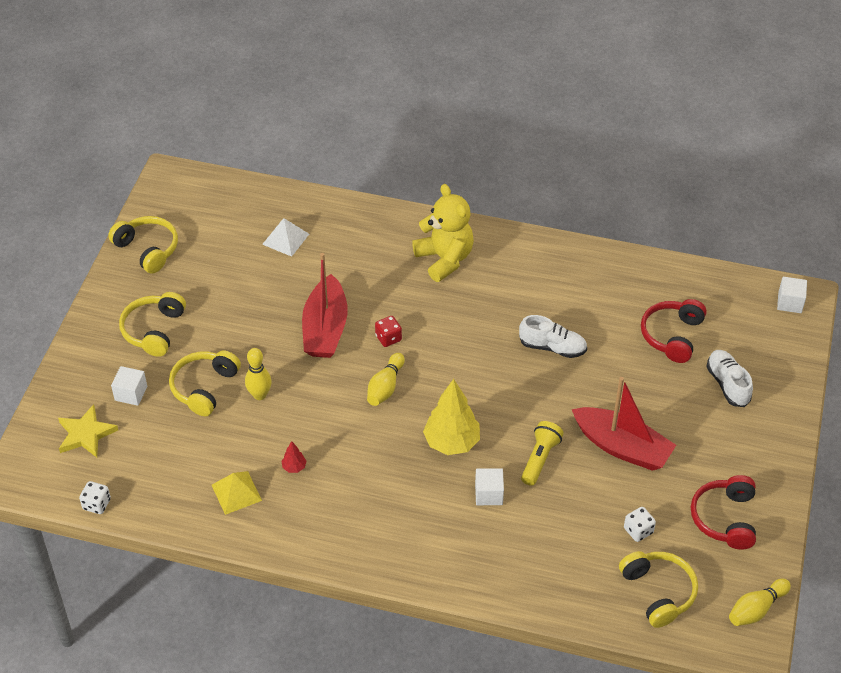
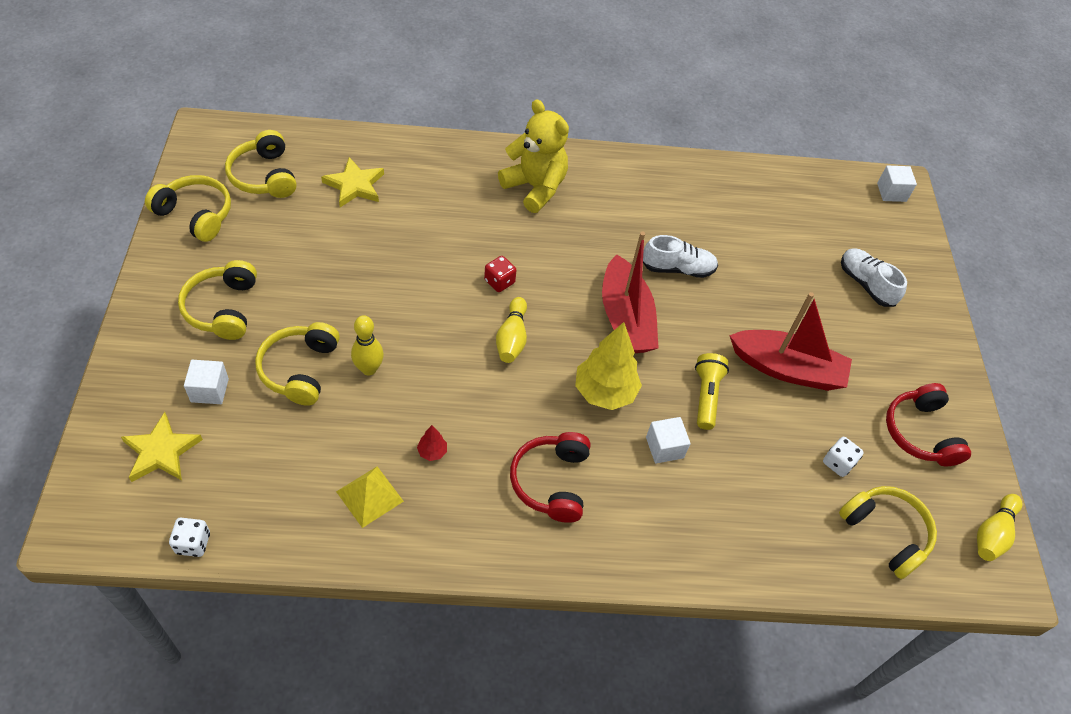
camera: 20 degrees left, 5 degrees up
white pyramid [262,218,309,257] -> yellow star [321,157,384,207]
red boat [302,253,348,358] -> red boat moved to [602,231,659,353]
red headphones [641,299,707,363] -> red headphones moved to [510,432,590,523]
none -> yellow headphones [225,130,297,198]

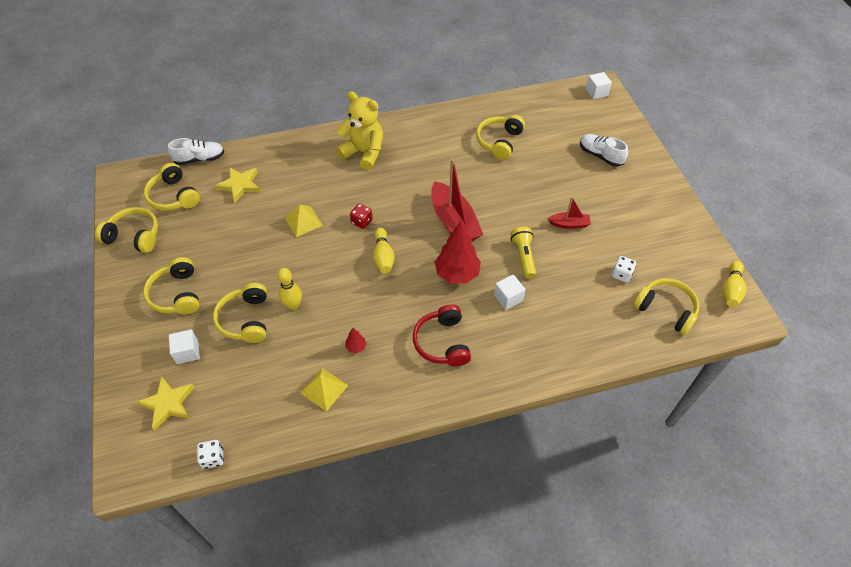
camera: 10 degrees left, 0 degrees up
yellow tree [575,322,642,410] -> red tree [435,221,481,284]
white shoe [643,235,718,278] -> white shoe moved to [168,138,224,165]
red boat [729,292,852,391] -> red boat [548,197,591,229], size x0.51
red headphones [886,383,971,466] -> none
none -> yellow pyramid [285,205,323,237]
none -> yellow headphones [476,115,525,160]

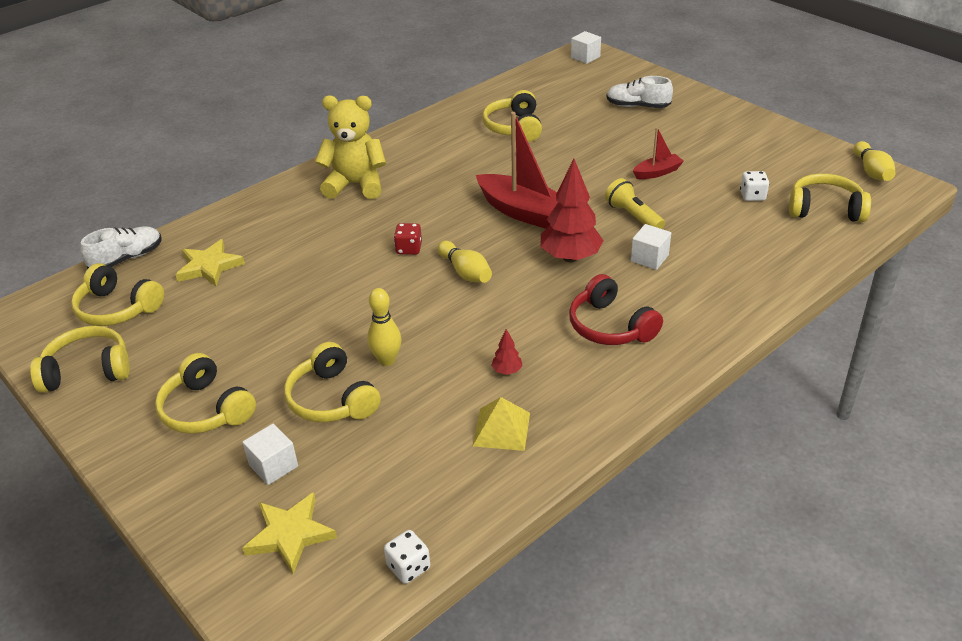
camera: 25 degrees left, 15 degrees down
yellow pyramid [285,205,323,237] -> none

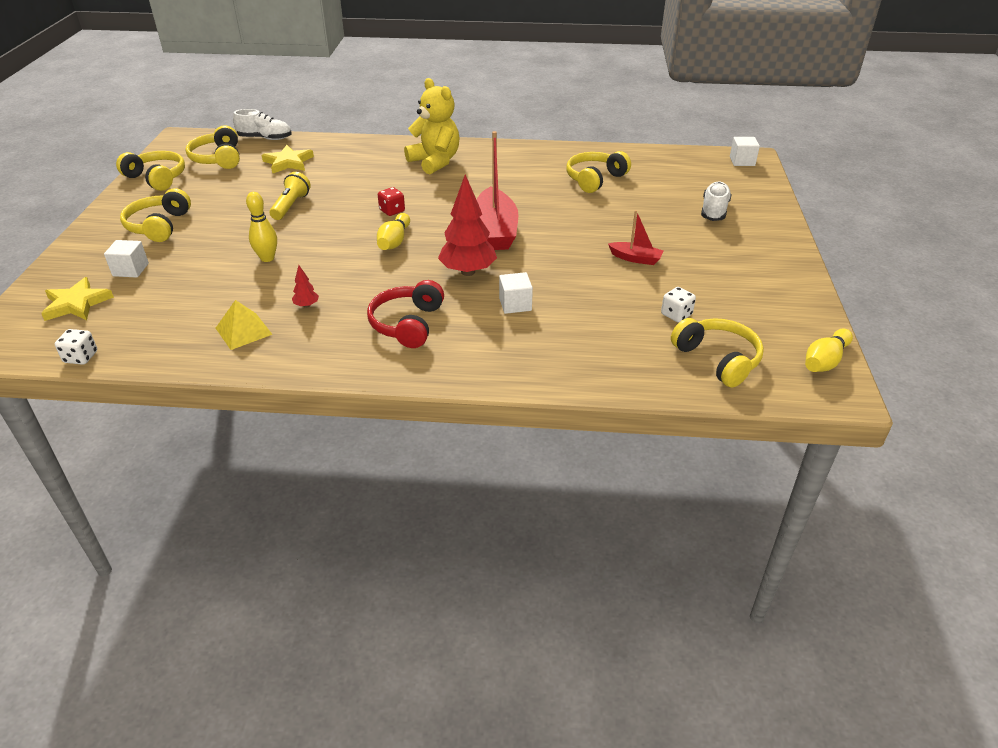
camera: 45 degrees right, 0 degrees up
yellow headphones [284,342,381,422] -> none
yellow flashlight [605,178,665,229] -> yellow flashlight moved to [269,172,311,220]
white shoe [606,76,673,108] -> white shoe turned 45 degrees clockwise [701,182,732,221]

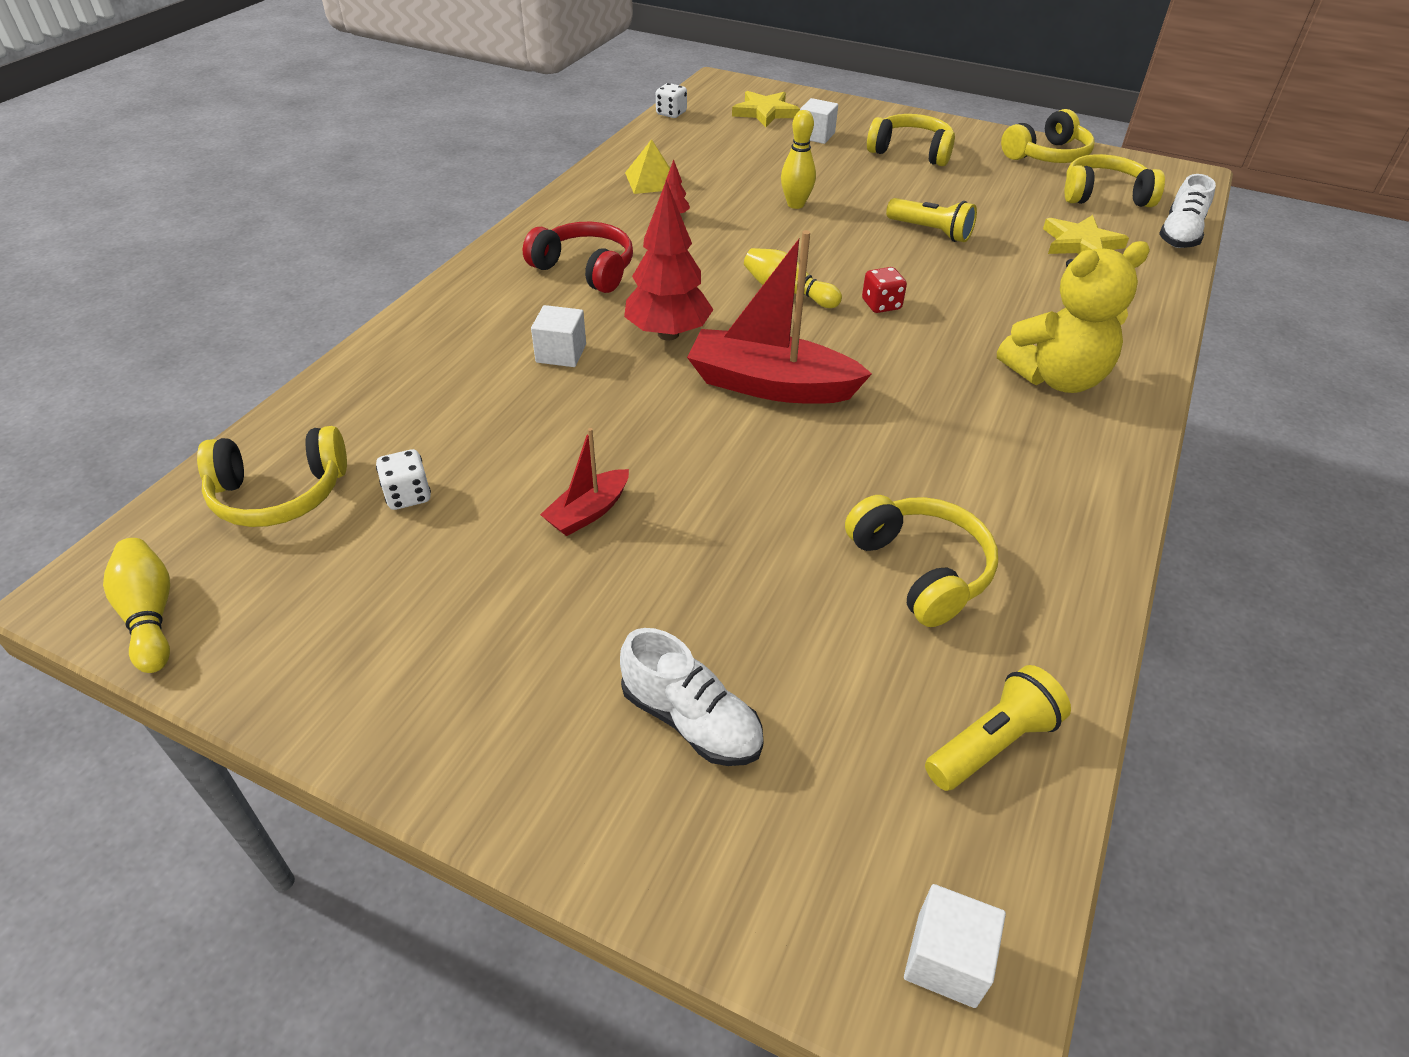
camera: 110 degrees right, 5 degrees up
none -> yellow flashlight [925,665,1071,791]

